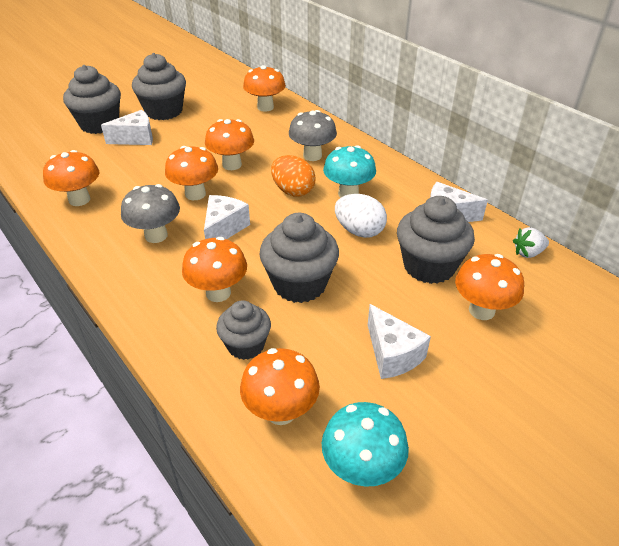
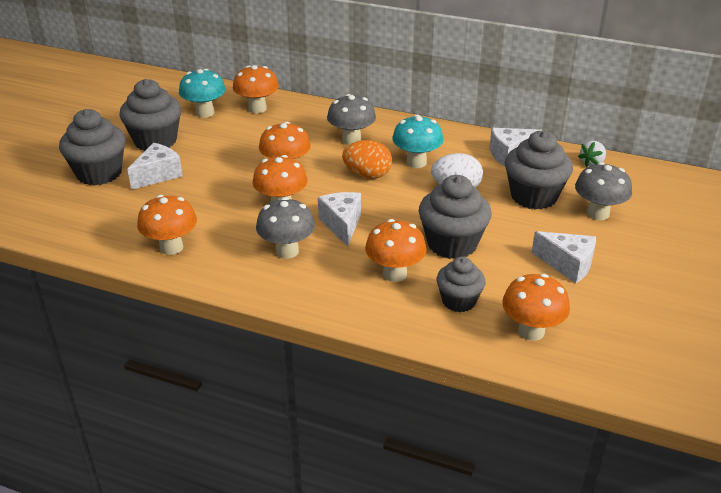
camera: 30 degrees left, 5 degrees down
turquoise mushroom [322,402,409,487] -> turquoise mushroom moved to [179,69,226,118]
orange mushroom [455,254,524,320] -> grey mushroom [575,162,632,220]

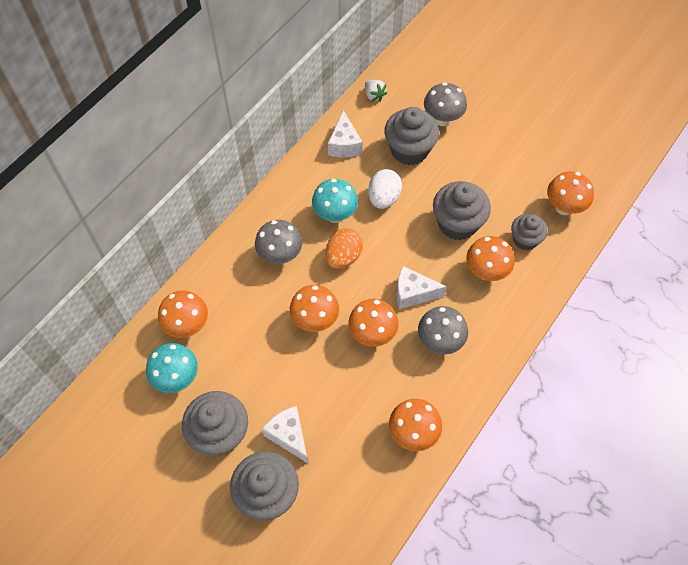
camera: 75 degrees left, 25 degrees up
white cheese [531,231,596,283] -> none

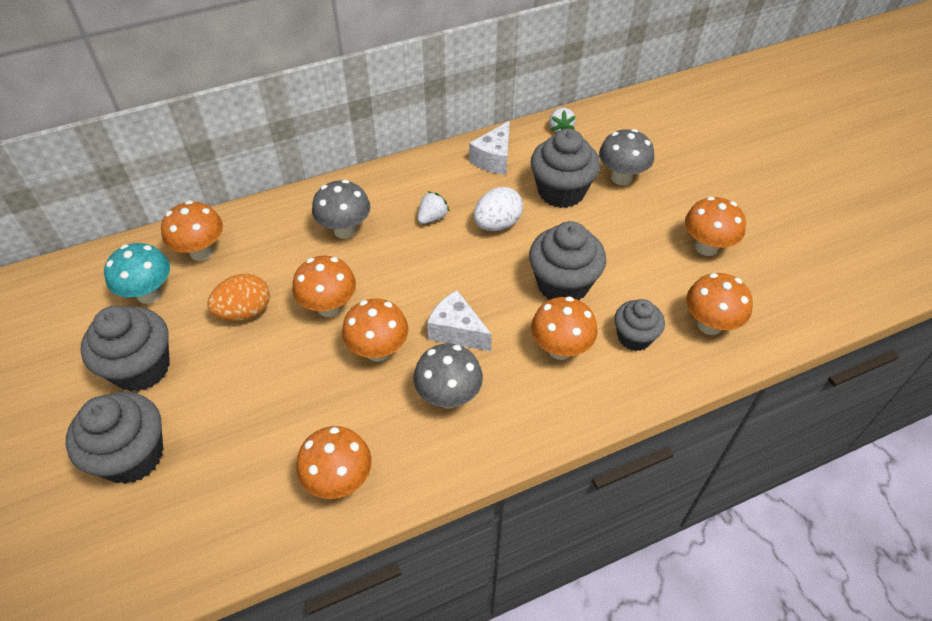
camera: 30 degrees right, 10 degrees down
white cheese [262,406,308,463] -> none
turquoise mushroom [312,179,358,223] -> white strawberry [417,191,450,224]
orange egg [326,228,363,269] -> orange egg moved to [207,274,270,321]
none -> orange mushroom [685,197,746,256]

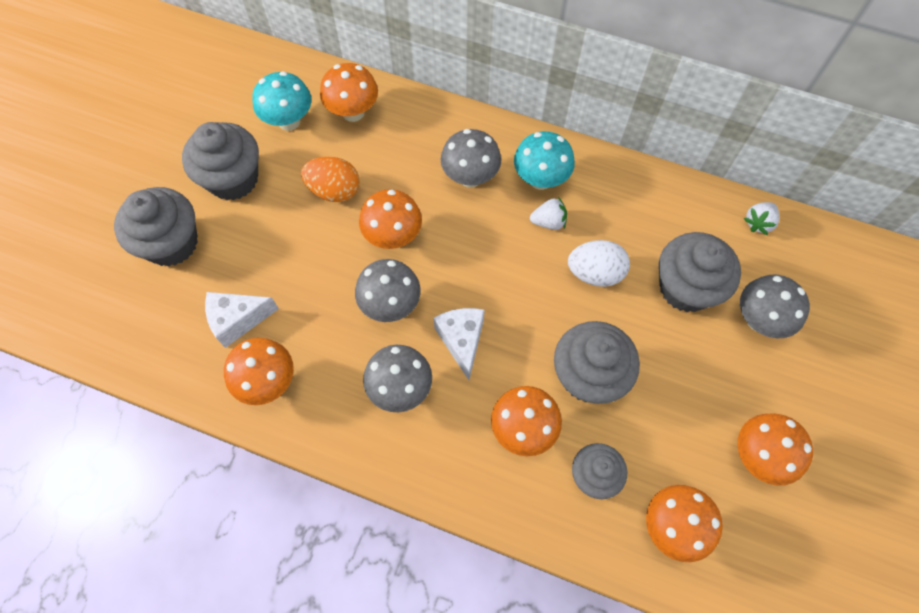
camera: 45 degrees right, 15 degrees up
orange mushroom [342,298,408,362] -> grey mushroom [355,259,421,322]
white cheese [469,121,510,175] -> white cheese moved to [205,292,279,348]
none -> turquoise mushroom [514,131,575,190]

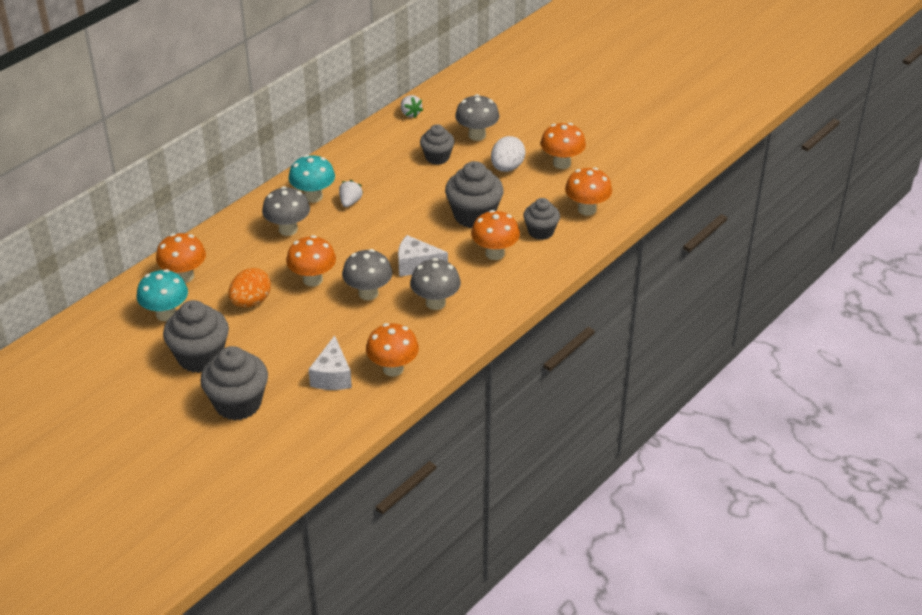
camera: 70 degrees left, 25 degrees down
white egg [568,240,630,287] -> white egg moved to [491,136,526,172]
grey cupcake [659,232,741,312] -> grey cupcake [420,124,455,165], size x0.63

